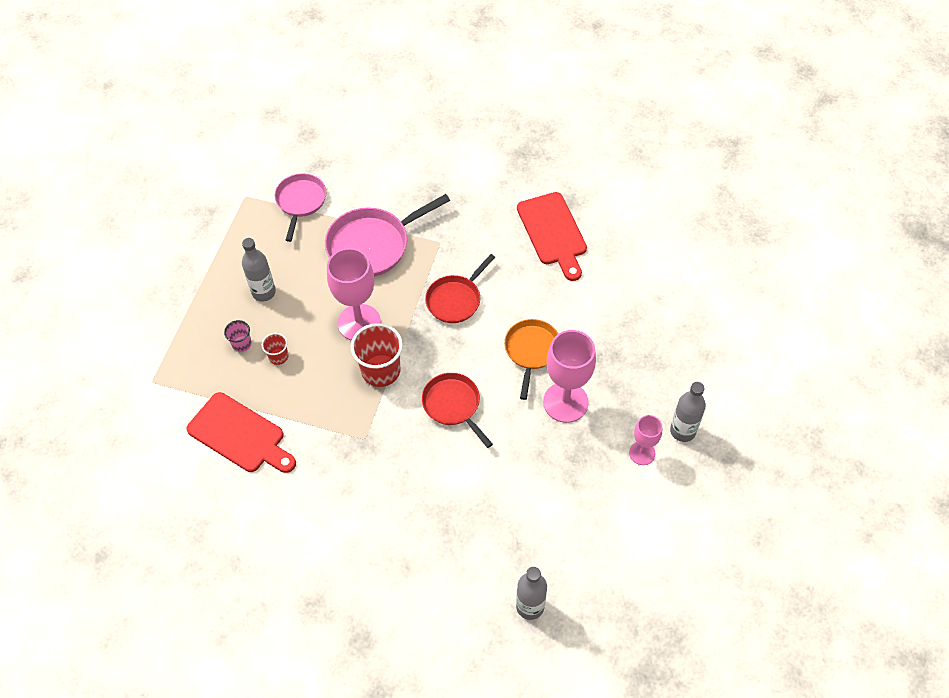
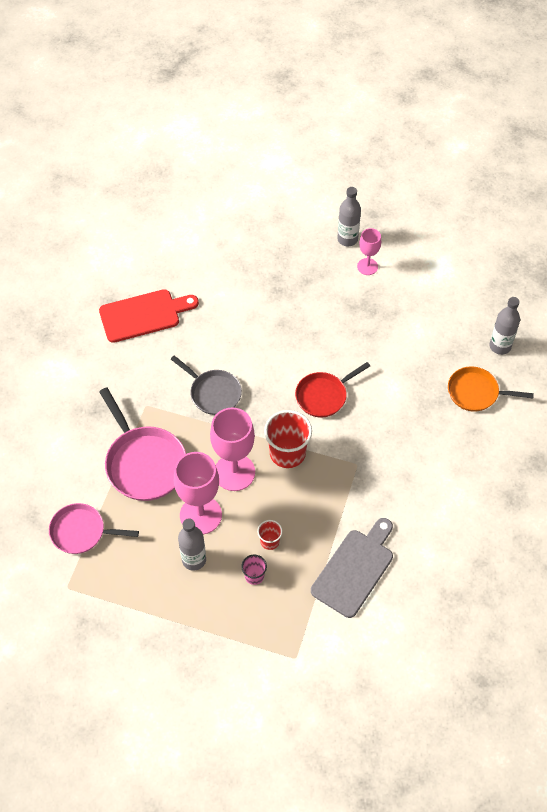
camera: 90 degrees left, 0 degrees up
red cutting board [186,392,296,473] -> grey cutting board [311,518,393,618]
red pan [425,254,495,323] -> grey pan [171,356,242,415]
orange pan [504,319,558,400] -> orange pan moved to [448,366,534,412]
pink goblet [543,330,596,423] -> pink goblet moved to [174,452,222,535]

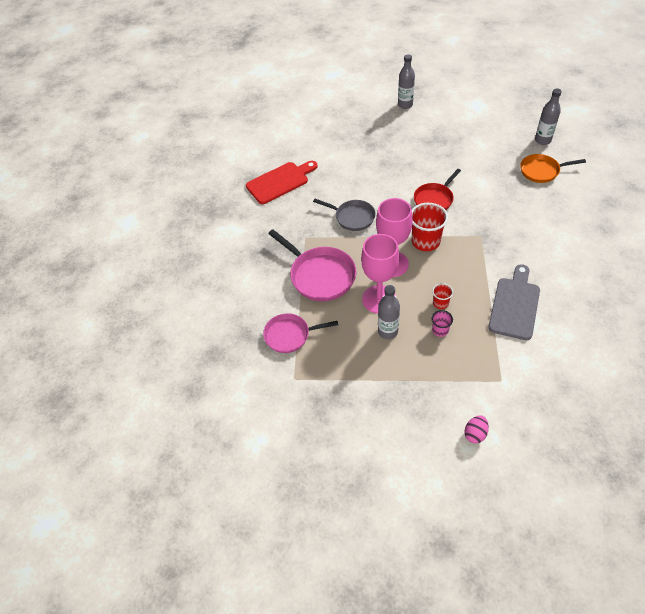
camera: 10 degrees left, 5 degrees down
pink goblet [357,228,381,275] -> none
none -> pink egg [464,415,489,444]

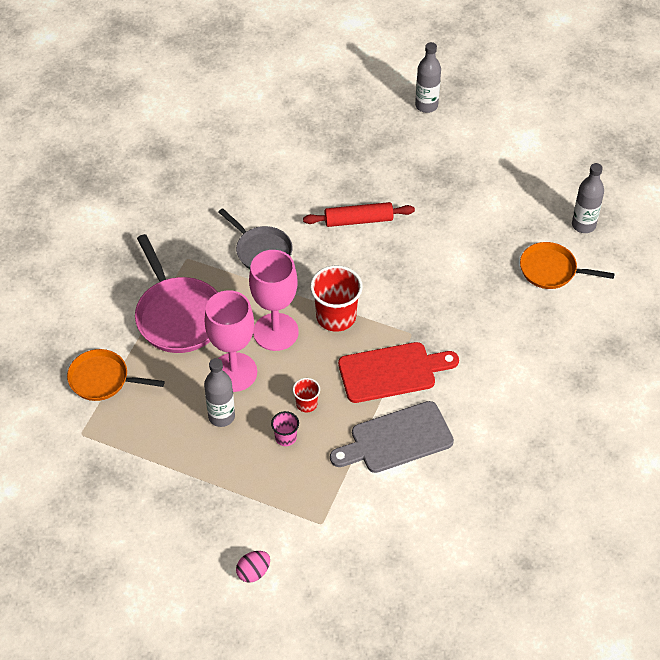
camera: 15 degrees right, 0 degrees up
red cutting board [246,161,317,204] -> red cutting board moved to [338,342,459,403]
pink pan [263,313,338,353] -> orange pan [67,349,165,401]
red pan [414,169,461,210] -> none
grey cutting board [488,264,540,340] -> grey cutting board turned 150 degrees counterclockwise [330,401,454,473]
none -> red rolling pin [303,202,415,227]

